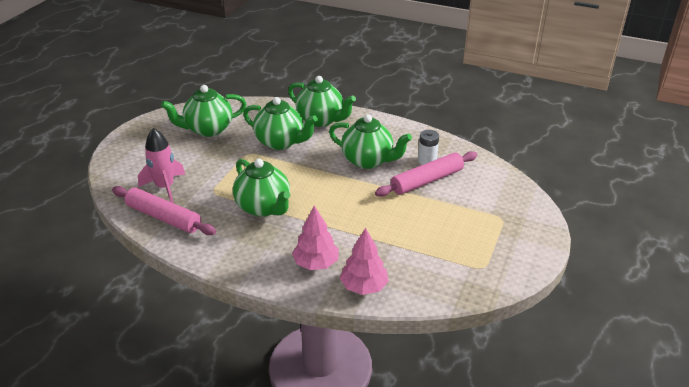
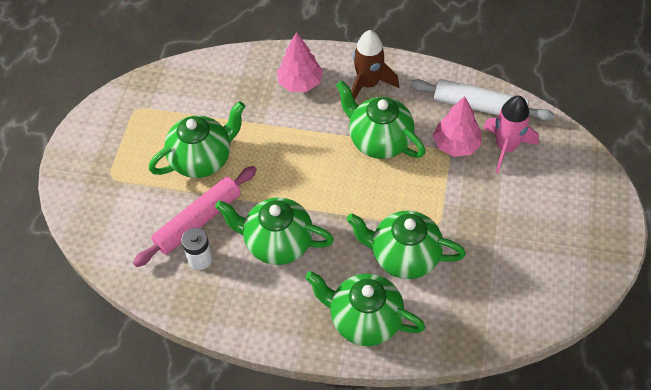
camera: 170 degrees right, 20 degrees up
pink rolling pin [112,186,216,235] -> white rolling pin [410,79,555,121]
green teapot [161,85,246,137] -> green teapot moved to [149,101,245,178]
pink tree [340,228,389,295] -> pink tree moved to [433,96,482,157]
none -> brown rocket [351,30,399,100]

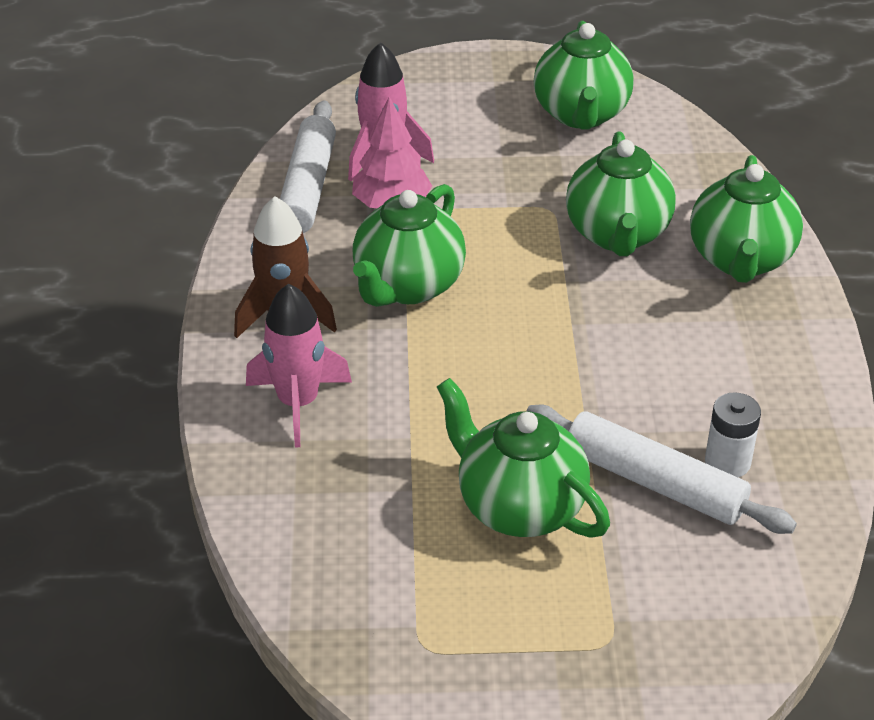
camera: 105 degrees left, 15 degrees down
pink rolling pin [133,166,257,267] -> white rolling pin [527,405,797,534]
green teapot [215,197,334,265] -> green teapot moved to [534,21,634,130]
pink tree [276,32,323,92] -> pink rocket [246,284,352,447]

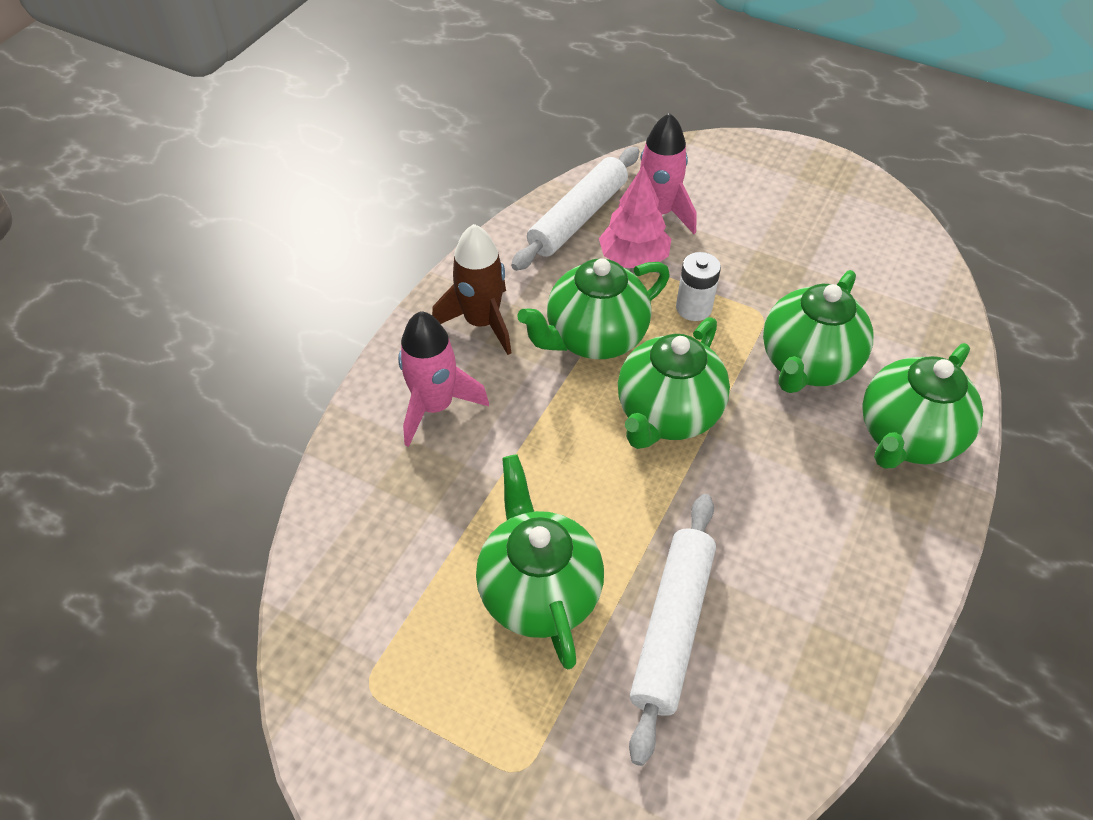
camera: 30 degrees right, 10 degrees up
white rolling pin [527,405,797,534] -> white rolling pin turned 45 degrees clockwise [629,494,716,766]
green teapot [534,21,634,130] -> green teapot moved to [618,317,730,449]
white battery [705,392,761,477] -> white battery moved to [676,252,721,321]

